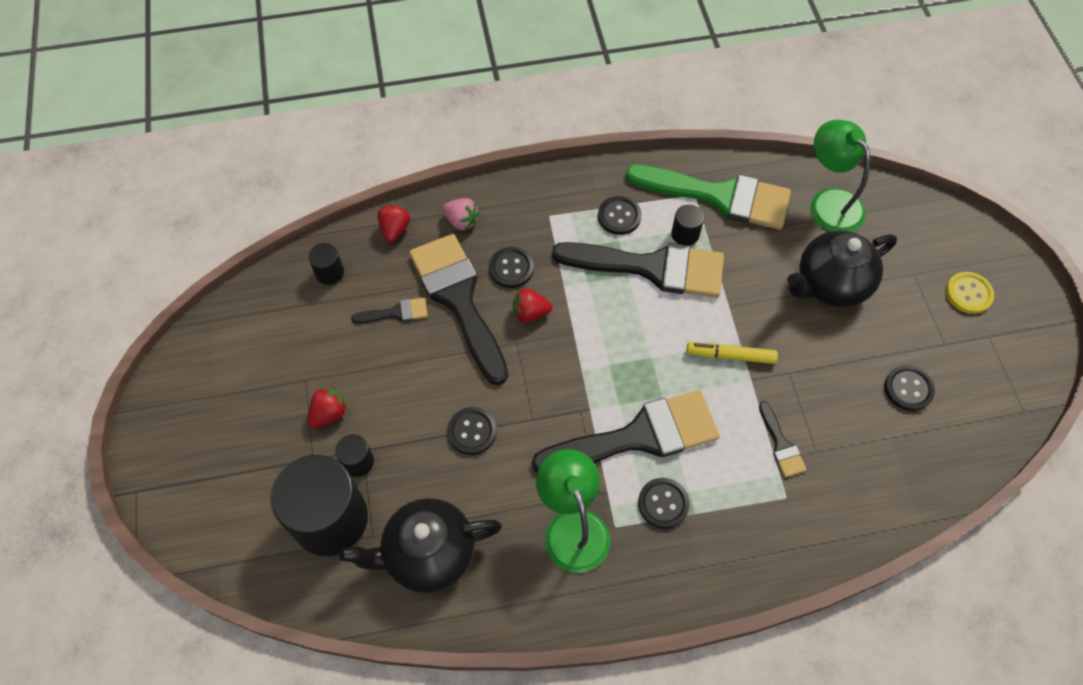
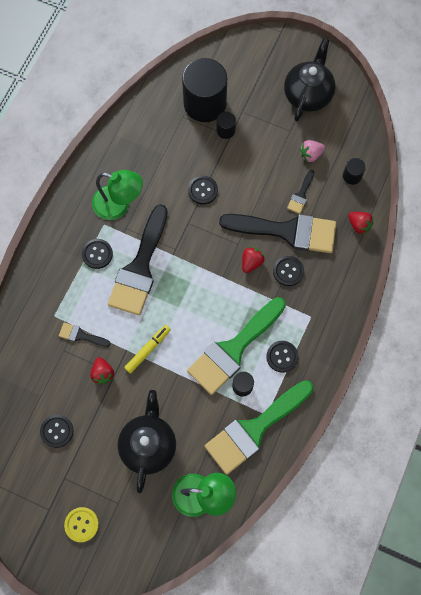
camera: 125 degrees right, 10 degrees up
red strawberry [308,387,347,428] -> red strawberry moved to [90,357,114,384]
black teapot [339,498,502,593] -> black teapot moved to [284,38,335,121]
pink strawberry [442,198,479,230] -> pink strawberry moved to [300,140,325,162]
black brush [552,242,724,298] -> green brush [187,297,286,395]

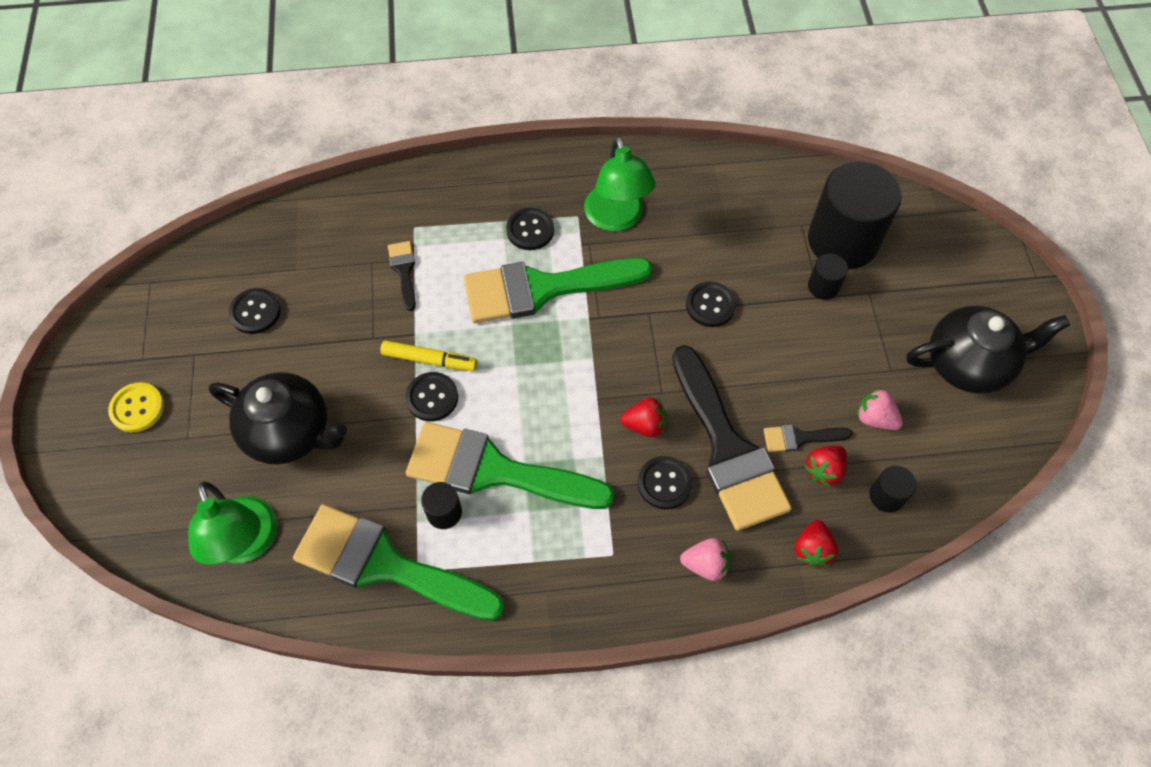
camera: 60 degrees right, 10 degrees down
red strawberry [90,357,114,384] -> red strawberry moved to [804,446,847,487]
black brush [108,204,167,315] -> green brush [464,258,652,323]
black teapot [118,390,176,493] -> black teapot turned 45 degrees clockwise [209,372,347,465]
black button [266,341,299,373] -> black button moved to [405,372,458,421]
none -> pink strawberry [680,538,730,581]

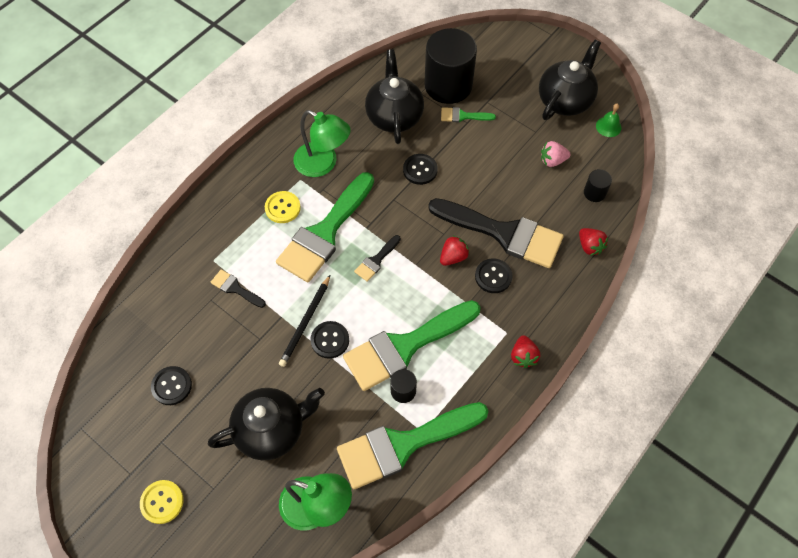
camera: 45 degrees left, 0 degrees up
yellow marker [380,340,477,371] -> black pencil [279,275,330,367]
black button [506,208,554,250] -> yellow button [265,191,301,223]
pink strawberry [680,538,730,581] -> none
black brush [764,425,852,452] -> black brush moved to [354,235,401,282]
red strawberry [804,446,847,487] -> red strawberry moved to [511,335,540,368]
black cylinder [808,254,848,300] -> green brush [441,107,496,122]
none -> black teapot [365,49,424,144]
none -> green bell [596,104,621,137]

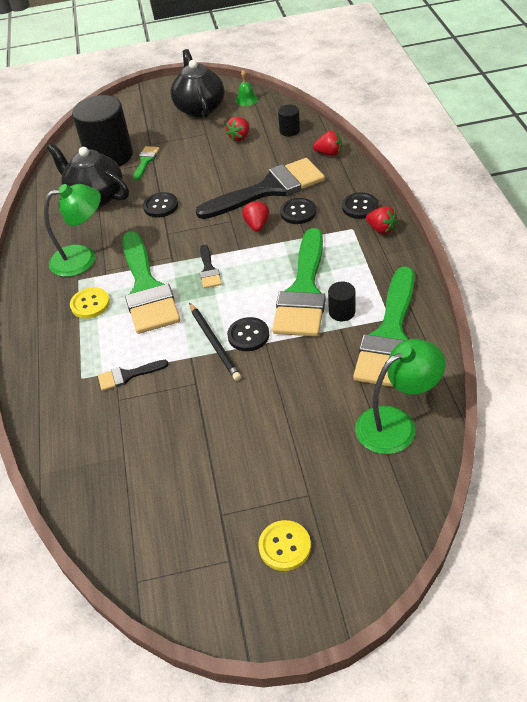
camera: 45 degrees left, 15 degrees down
black button [151,366,192,405] -> black button moved to [342,193,379,219]
black teapot [208,388,325,460] -> none
green brush [441,107,496,122] -> green brush turned 150 degrees clockwise [133,146,159,181]
pink strawberry [541,141,571,167] -> red strawberry [226,117,249,141]

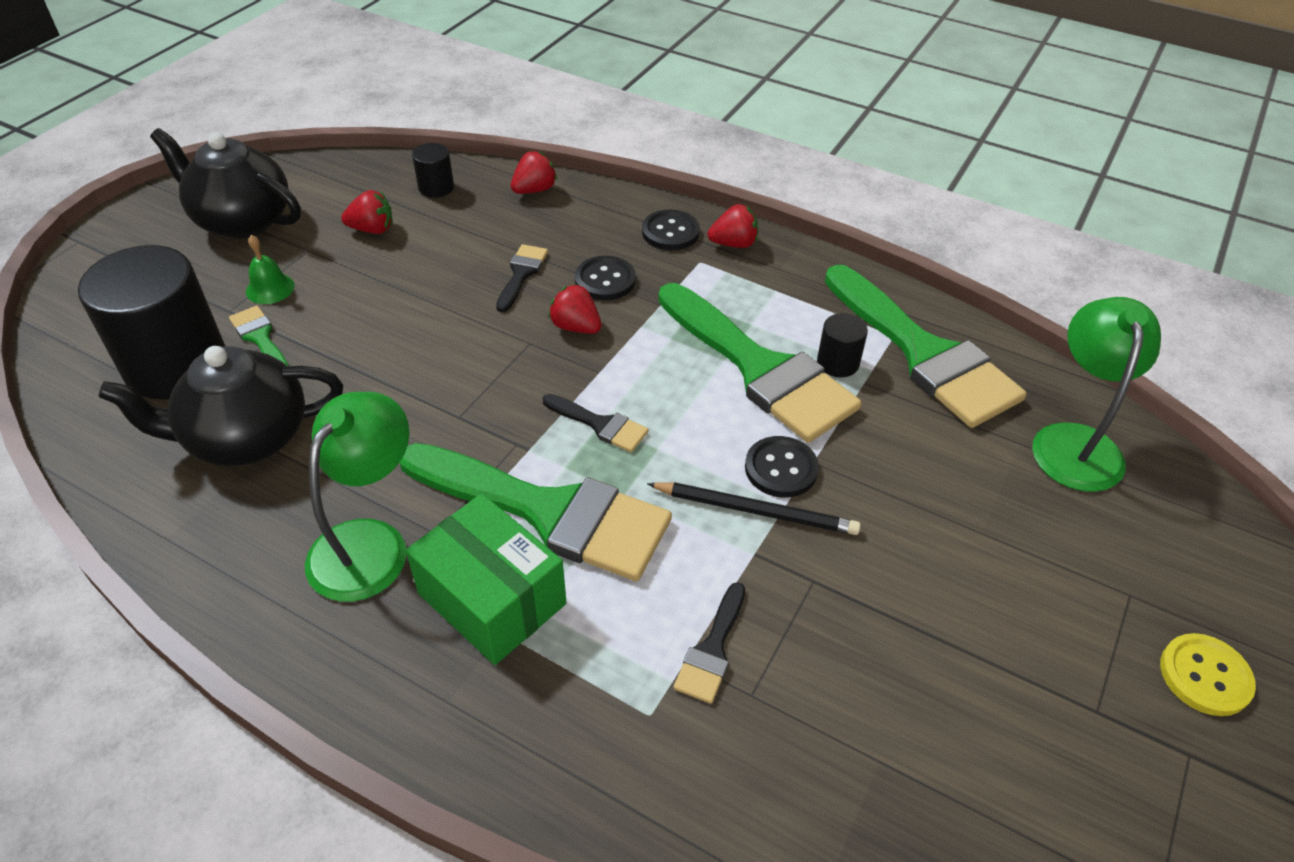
camera: 55 degrees left, 0 degrees up
yellow button [70,287,110,318] -> green box [406,493,566,665]
black button [143,192,178,218] -> none
black brush [195,158,325,219] -> black brush [496,244,548,312], size x0.43
red strawberry [226,117,249,141] -> red strawberry turned 75 degrees counterclockwise [341,190,393,234]
green bell [235,70,258,106] -> green bell moved to [246,235,294,304]

